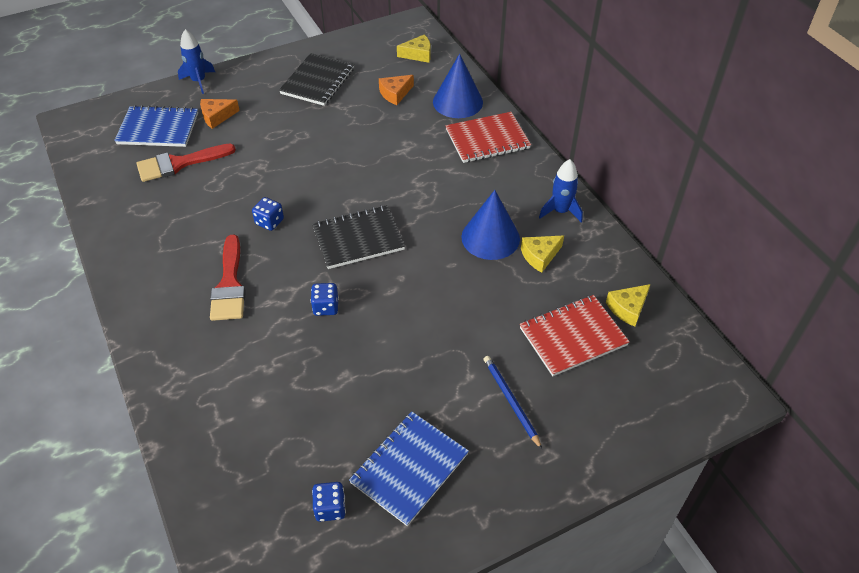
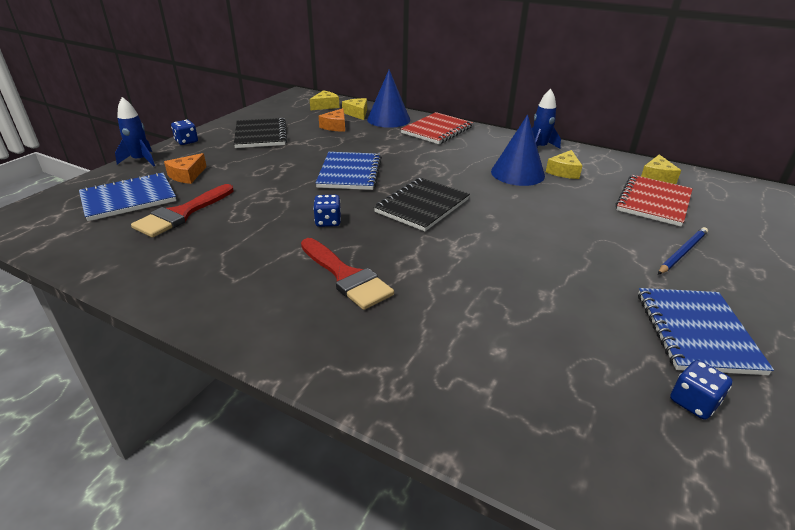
camera: 35 degrees left, 15 degrees down
blue dice [311,283,339,316] -> blue dice moved to [171,120,198,145]
blue pencil [484,356,542,449] -> blue pencil turned 105 degrees clockwise [658,227,708,275]
none -> blue notebook [316,152,382,190]
none -> yellow cheese [342,98,367,120]

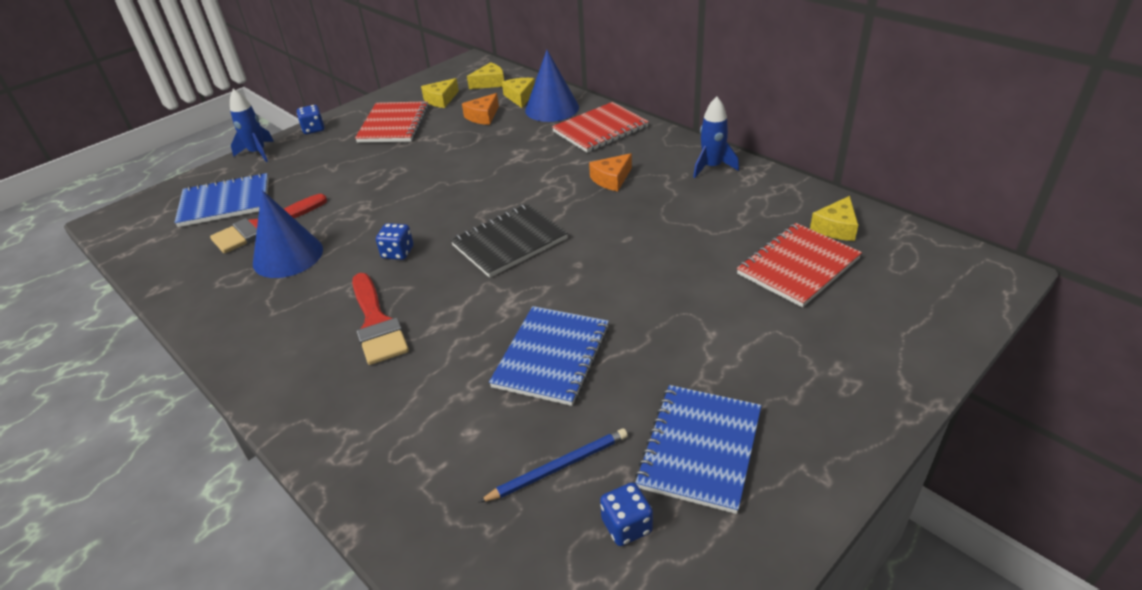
camera: 20 degrees right, 5 degrees up
orange cheese [164,153,207,184] -> orange cheese moved to [589,153,632,191]
black notebook [234,118,287,148] -> red notebook [355,101,429,143]
blue notebook [316,152,382,190] -> blue notebook moved to [489,306,609,406]
blue cone [491,115,545,186] -> blue cone moved to [253,190,323,278]
yellow cheese [546,150,583,179] -> yellow cheese moved to [421,78,459,108]
blue pencil [658,227,708,275] -> blue pencil moved to [478,428,628,503]

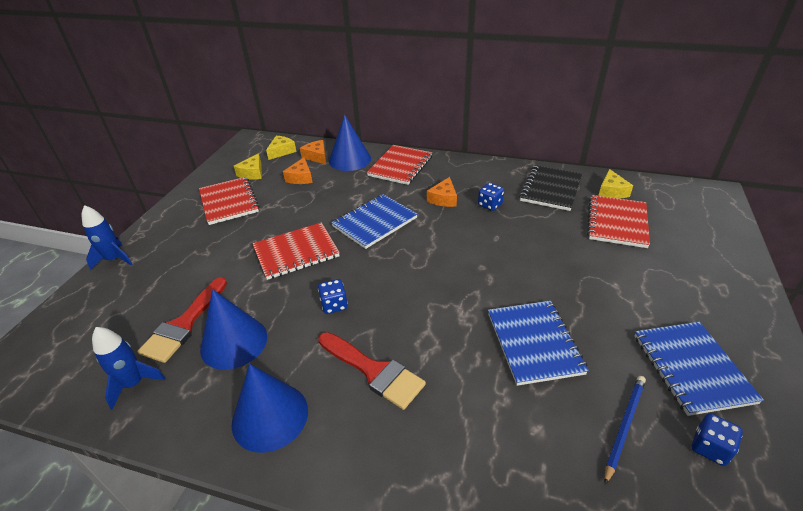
camera: 30 degrees left, 0 degrees up
blue notebook [174,173,269,227] -> blue notebook moved to [331,194,417,249]
blue dice [297,105,324,134] -> blue dice moved to [478,183,504,211]
black notebook [451,203,568,278] -> black notebook moved to [519,165,582,211]
yellow cheese [502,78,535,108] -> orange cheese [300,140,326,165]
blue rocket [693,96,739,178] -> blue rocket moved to [92,327,165,410]
none -> blue cone [231,364,308,453]
none -> red notebook [252,222,340,280]

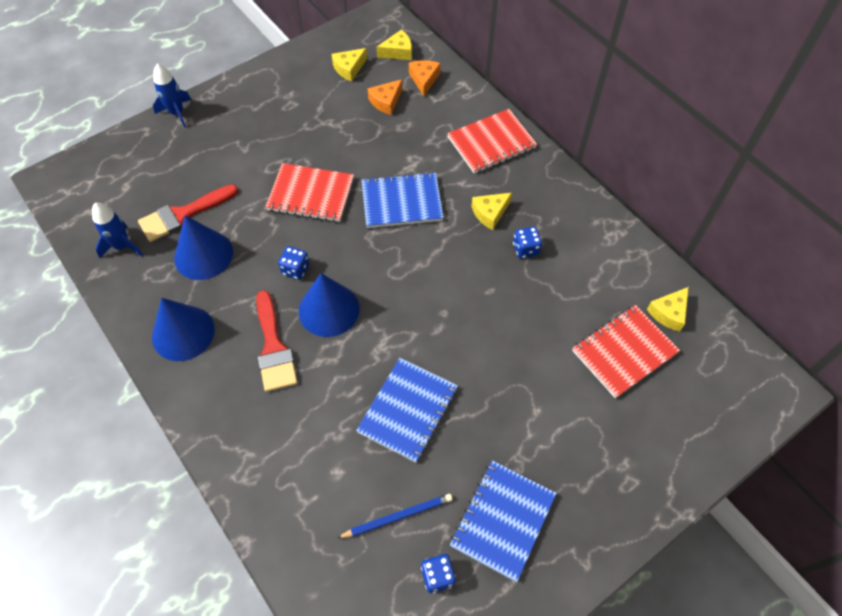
camera: 35 degrees right, 20 degrees up
red notebook [199,177,259,225] -> none
blue cone [329,114,371,171] -> blue cone moved to [299,273,360,337]
orange cheese [427,177,457,207] -> yellow cheese [471,193,512,230]
black notebook [519,165,582,211] -> none

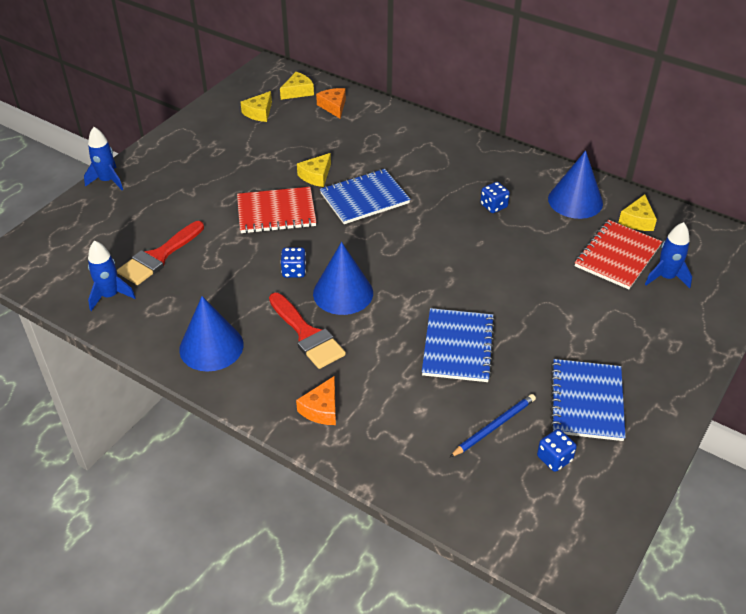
camera: 20 degrees left, 15 degrees down
blue cone [174,215,233,280] -> blue cone moved to [548,150,603,219]
orange cheese [368,79,403,115] -> orange cheese moved to [296,376,336,425]
red notebook [447,109,537,173] -> none
yellow cheese [471,193,512,230] -> yellow cheese moved to [297,153,331,187]
none -> blue rocket [645,222,692,288]

